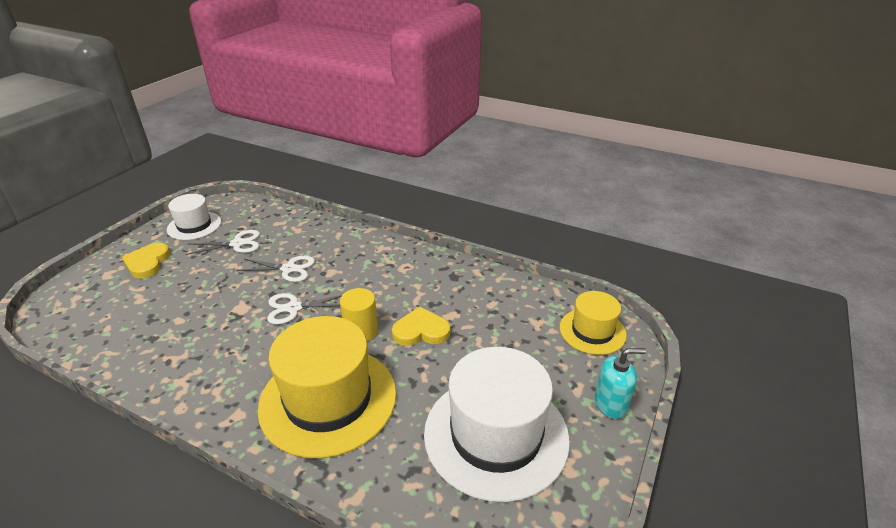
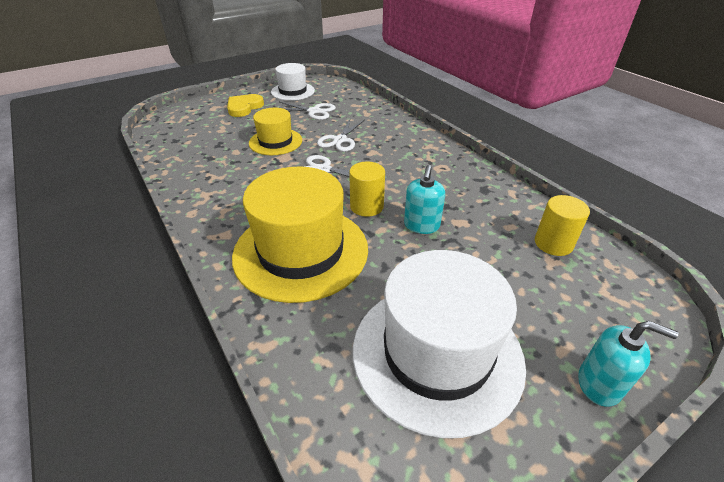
camera: 30 degrees right, 5 degrees up
white scissors [236,256,315,282] -> white scissors turned 75 degrees clockwise [317,119,365,152]
yellow heart [392,307,450,346] -> turquoise soap dispenser [404,165,445,234]
yellow hat [560,291,627,355] -> yellow hat moved to [249,108,302,155]
none -> yellow cylinder [535,195,590,256]

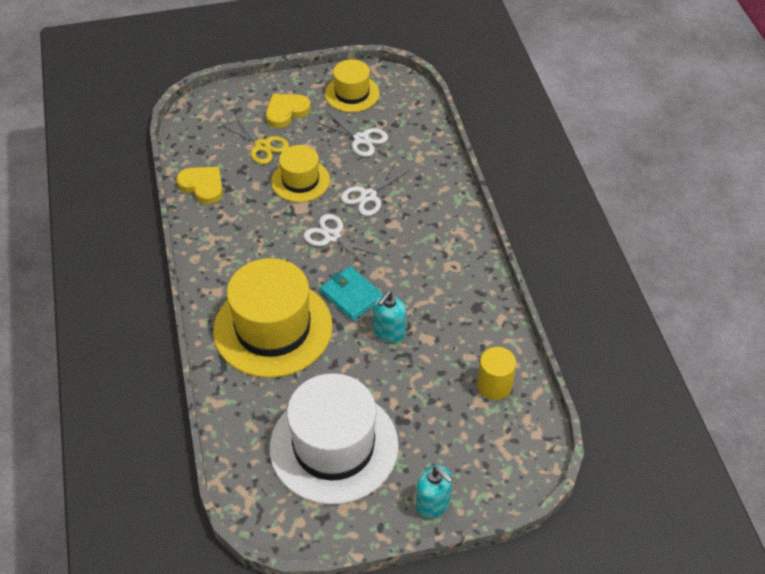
camera: 20 degrees right, 10 degrees up
white hat [271,63,315,101] -> yellow hat [325,59,379,112]
yellow cylinder [349,162,385,217] -> turquoise wallet [320,266,383,321]
none -> yellow heart [176,167,223,204]
none -> yellow scissors [222,116,289,164]

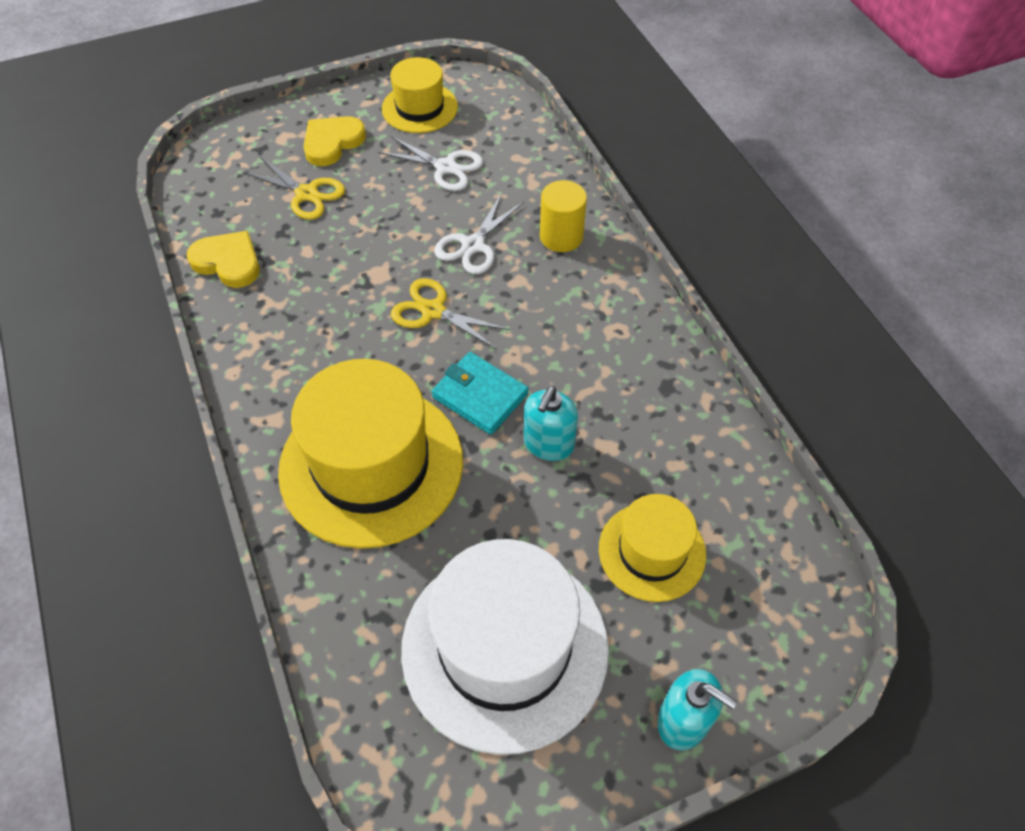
camera: 10 degrees left, 5 degrees up
yellow hat [271,145,330,202] -> yellow hat moved to [599,494,706,602]
white scissors [303,214,381,267] -> yellow scissors [391,278,511,350]
yellow cylinder [477,347,516,400] -> yellow cylinder moved to [540,180,587,252]

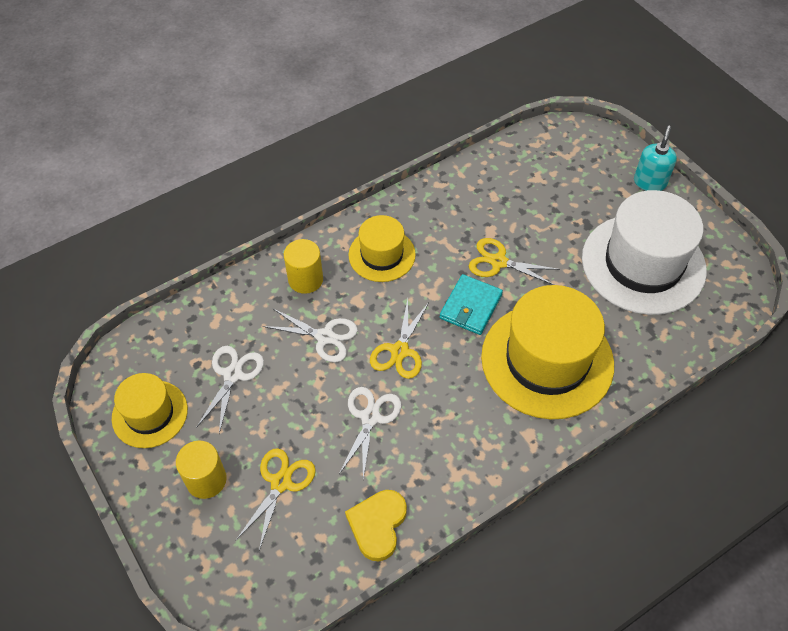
camera: 100 degrees left, 0 degrees up
yellow heart [303,116,366,166] -> yellow cylinder [176,441,227,499]
turquoise soap dispenser [524,386,578,461] -> yellow scissors [469,238,560,285]
yellow hat [599,494,706,602] -> yellow hat moved to [348,215,416,282]
none -> white scissors [339,387,401,479]

